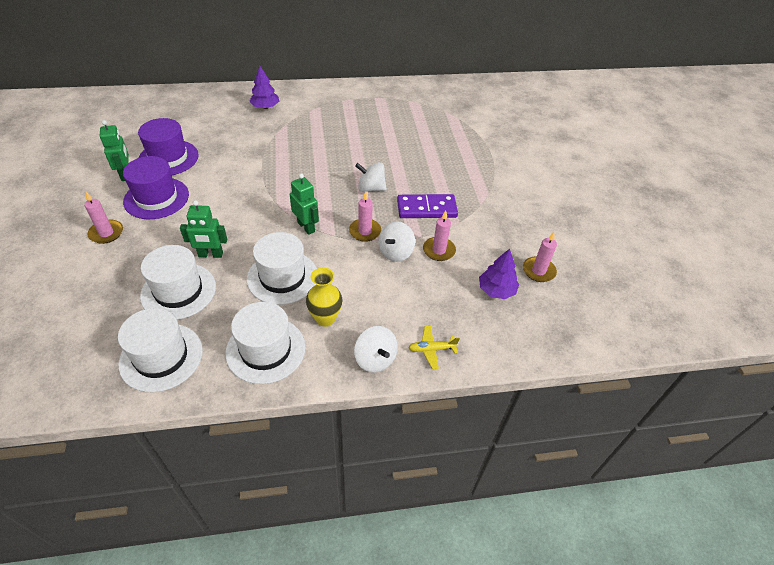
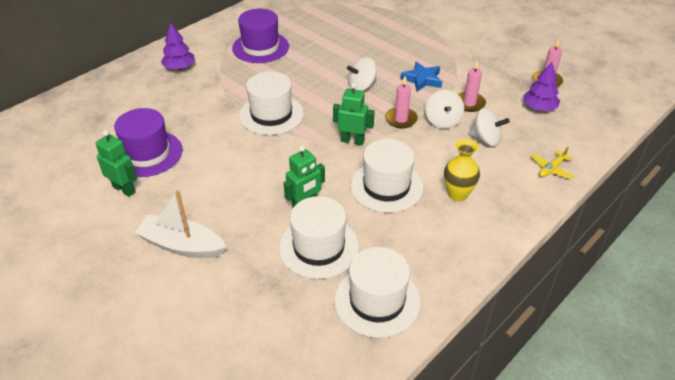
camera: 35 degrees left, 5 degrees down
pink candle [84,192,123,244] -> white boat [134,190,226,258]
purple hat [123,156,189,219] -> purple hat moved to [232,9,289,63]
white hat [225,302,305,384] -> white hat moved to [239,71,304,135]
white spinning top [354,326,397,373] -> white spinning top moved to [469,108,510,147]
purple domino [397,194,458,218] -> blue star [401,62,442,92]

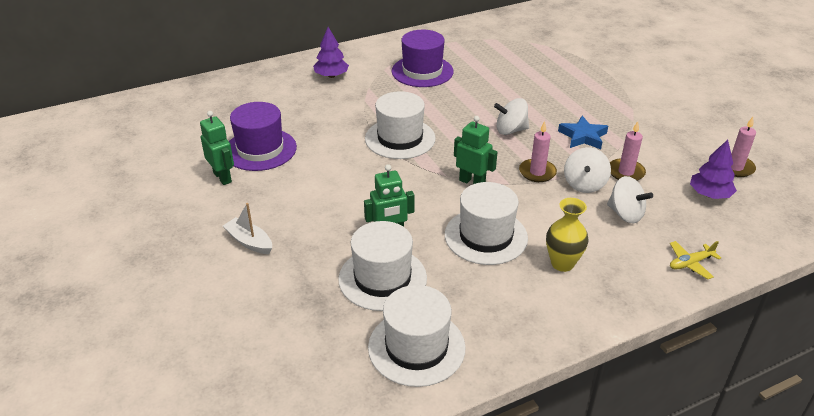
camera: 20 degrees right, 5 degrees down
white boat [134,190,226,258] -> white boat [223,203,272,254], size x0.64

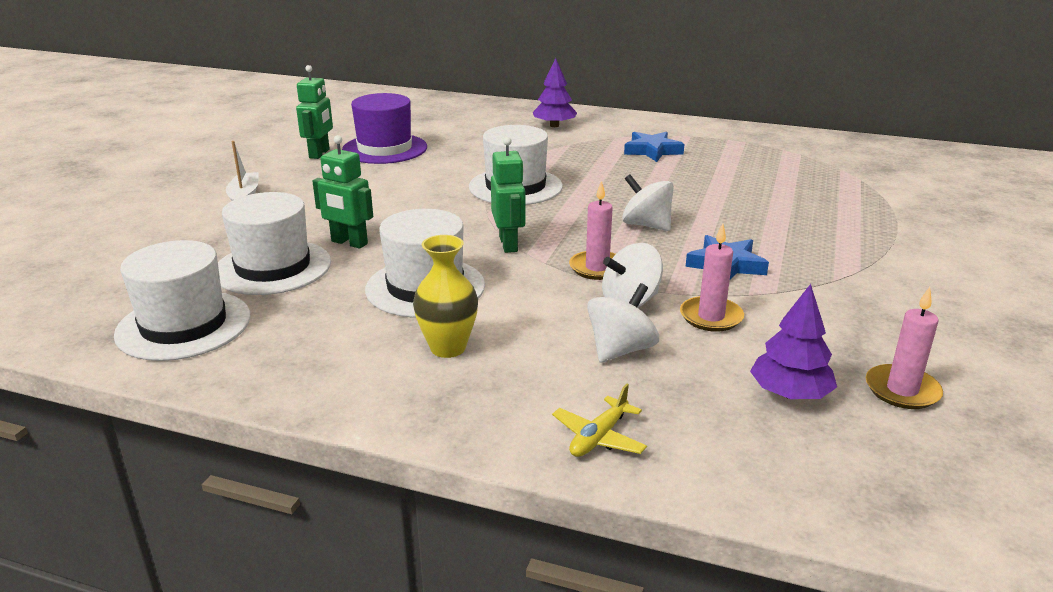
camera: 45 degrees right, 10 degrees down
purple hat [392,30,454,87] -> blue star [624,132,685,162]
white spinning top [607,176,653,223] -> white spinning top turned 135 degrees counterclockwise [587,283,659,363]
yellow plane [670,241,721,279] -> yellow plane turned 75 degrees counterclockwise [552,384,647,457]

